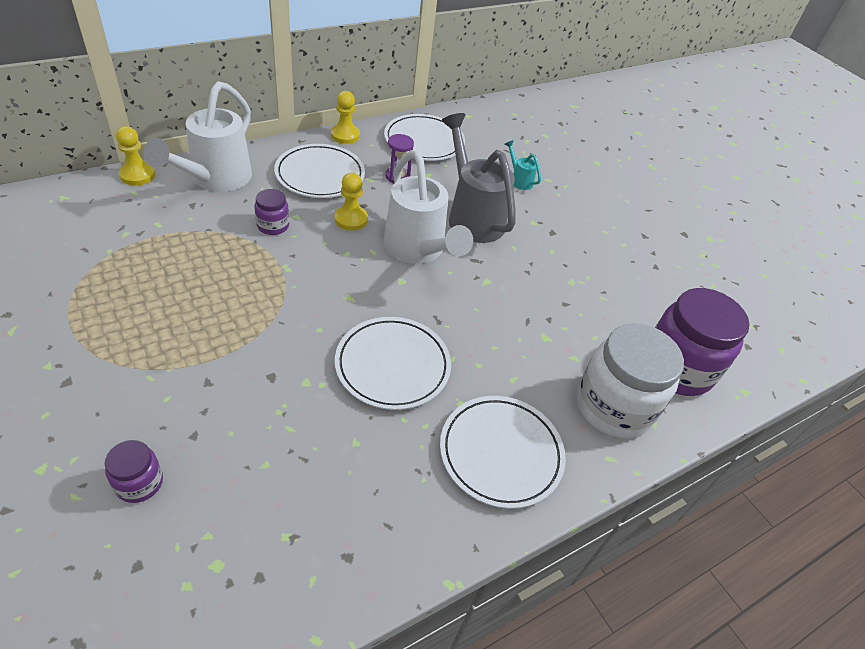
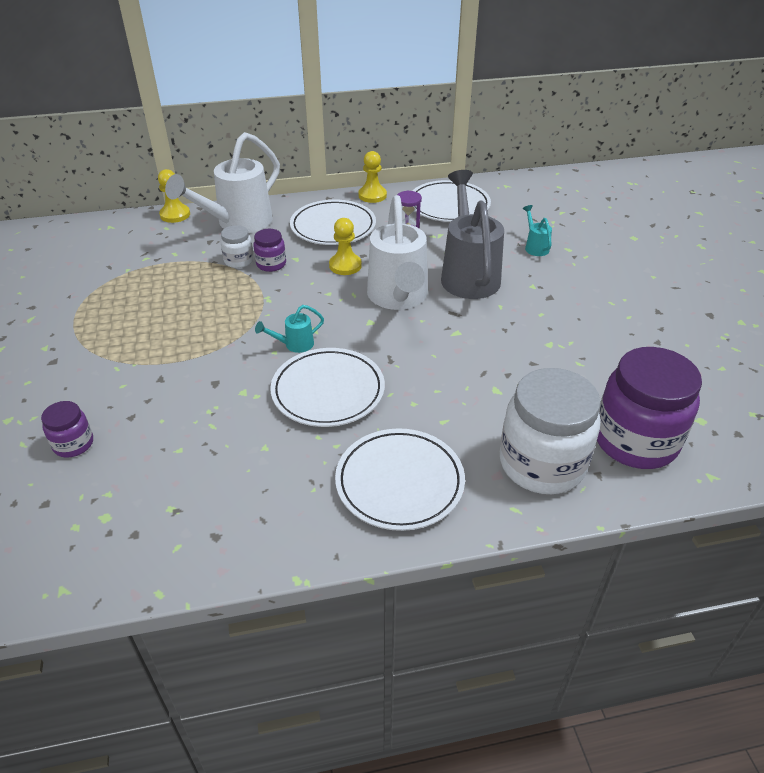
camera: 25 degrees right, 5 degrees down
none -> white jar [220,225,254,268]
none -> turquoise watering can [255,305,324,353]

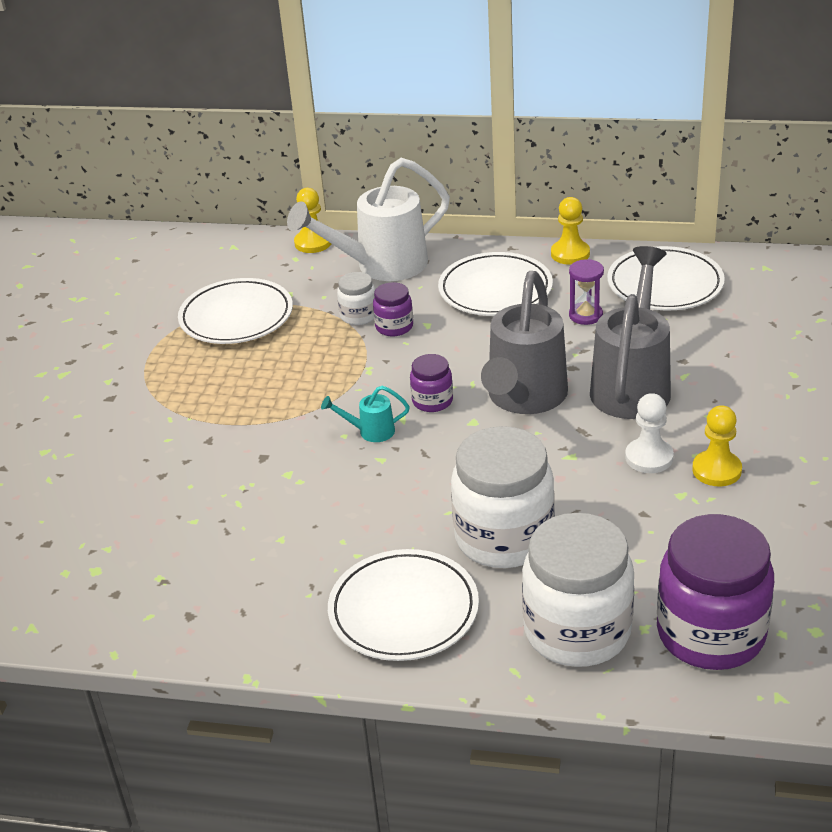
camera: 25 degrees right, 5 degrees down
purple jar [41,401,93,458] -> purple jar moved to [410,354,453,412]
white plate [270,348,385,427] -> white plate moved to [178,278,293,344]
yellow pawn [329,218,362,275] -> yellow pawn moved to [692,405,742,486]
white watering can [367,195,428,310] -> grey watering can [481,271,568,414]
turquoise watering can [523,205,552,256] -> none
none -> white jar [451,426,555,568]
none -> white pawn [625,393,674,473]

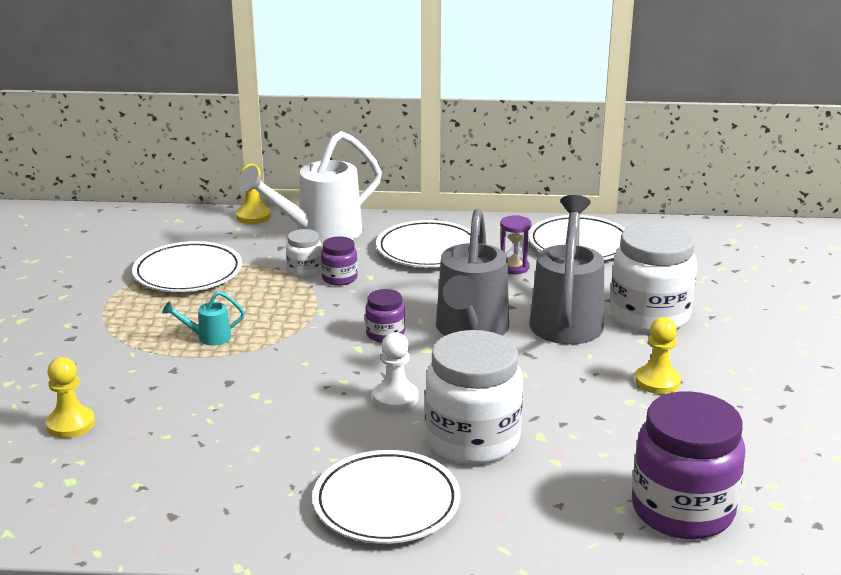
camera: 10 degrees left, 10 degrees down
turquoise watering can [321,386,410,442] -> turquoise watering can moved to [162,291,245,346]
white jar [522,513,634,667] -> white jar moved to [610,222,697,333]
yellow pawn [551,197,590,265] -> yellow pawn moved to [46,357,95,438]
white pawn [625,393,674,473] -> white pawn moved to [373,332,419,411]

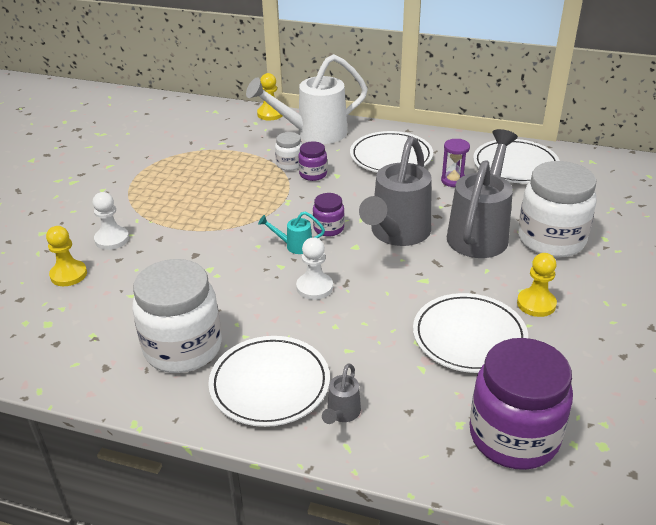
camera: 15 degrees right, 10 degrees up
white plate [132,241,242,292] -> white plate moved to [413,293,528,373]
turquoise watering can [162,291,245,346] -> turquoise watering can moved to [258,211,325,254]
white jar [425,330,523,464] -> white jar moved to [132,259,222,373]
none -> white pawn [93,192,129,250]
none -> grey watering can [322,364,361,424]

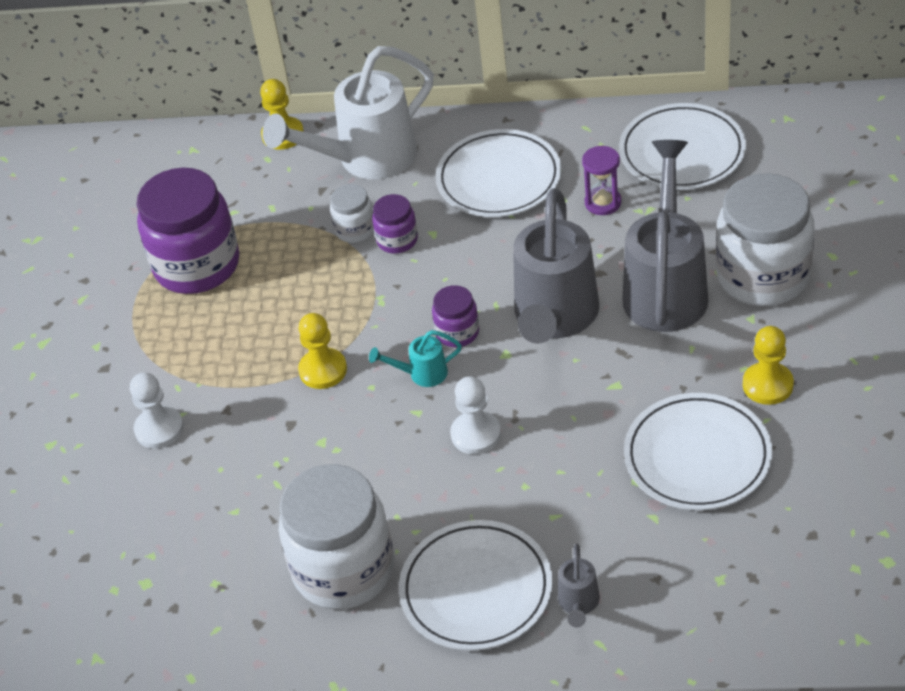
camera: 10 degrees left, 10 degrees up
yellow pawn [46,226,87,286] -> yellow pawn moved to [298,313,347,389]
purple jar [470,338,573,470] -> purple jar moved to [137,168,239,294]

